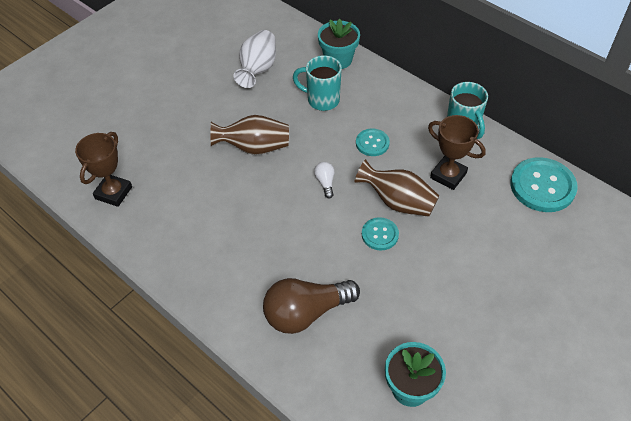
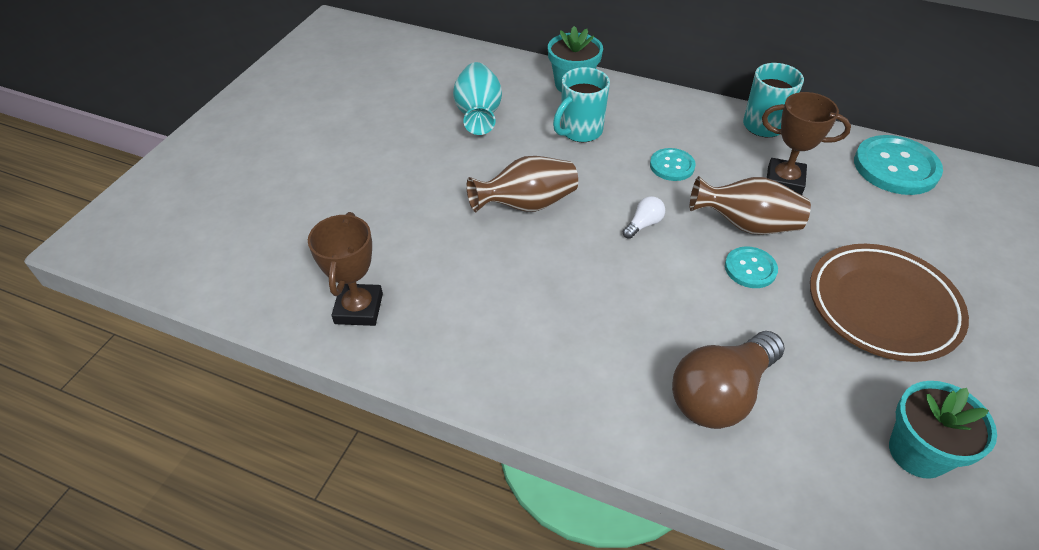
camera: 20 degrees left, 5 degrees down
white vase [233,30,276,88] -> turquoise vase [453,62,502,135]
turquoise mug [293,55,342,111] -> turquoise mug turned 45 degrees counterclockwise [553,67,610,142]
white light bulb [314,162,335,199] -> white light bulb turned 75 degrees clockwise [623,196,665,239]
none -> brown plate [810,244,969,362]

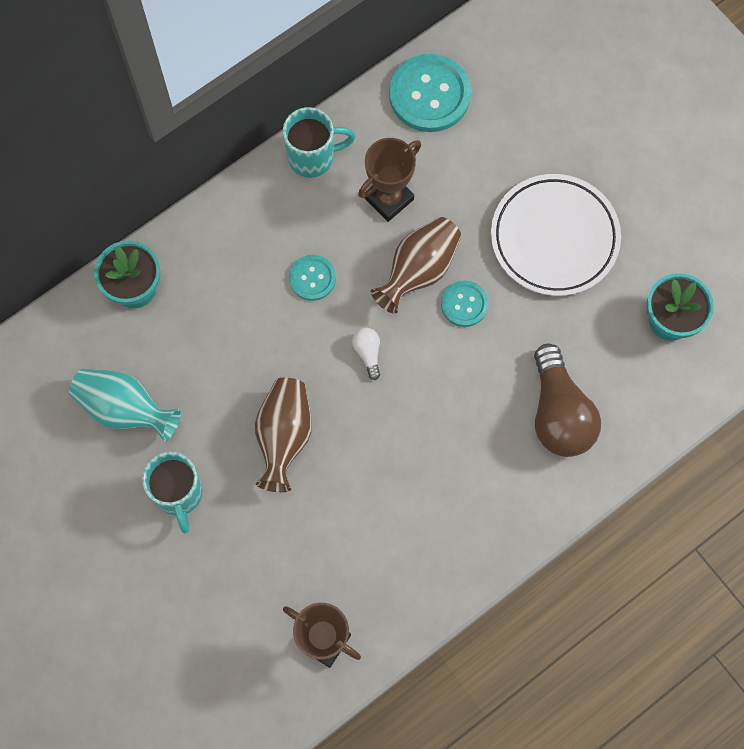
camera: 60 degrees left, 25 degrees up
turquoise mug [553,67,610,142] -> turquoise mug moved to [142,452,203,533]
brown plate [810,244,969,362] -> white plate [491,174,621,296]

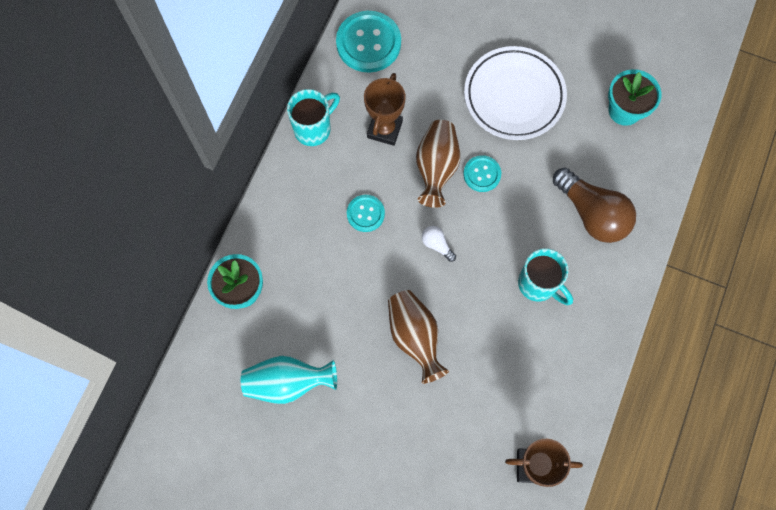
camera: 30 degrees left, 0 degrees up
turquoise mug [142,452,203,533] -> turquoise mug moved to [518,248,573,305]

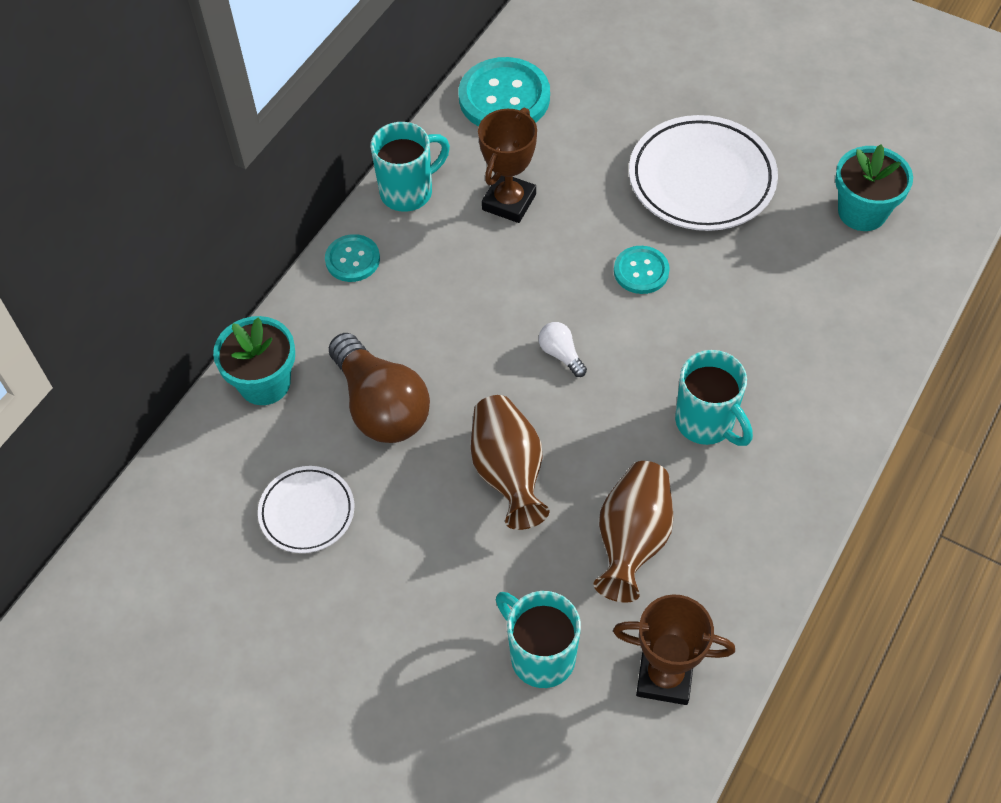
camera: 10 degrees right, 15 degrees down
turquoise vase [241,356,337,404] -> white plate [258,466,354,553]
turquoise button [347,195,385,232] -> turquoise button moved to [325,234,380,282]
brown vase [416,120,460,208] -> brown vase moved to [593,461,674,603]
brown light bulb [553,168,636,243] -> brown light bulb moved to [329,333,430,443]
none -> turquoise mug [496,591,581,688]

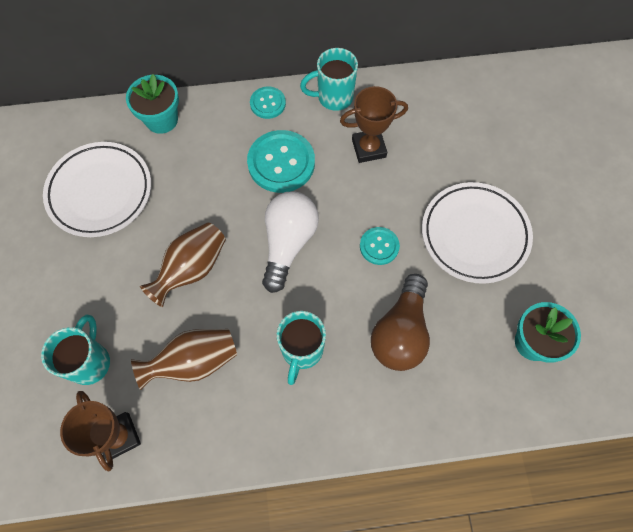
camera: 50 degrees right, 10 degrees up
white plate [258,466,354,553] -> white plate [43,142,151,237], size x1.77
brown light bulb [329,333,430,443] -> brown light bulb moved to [371,274,430,371]
turquoise mug [370,122,450,212] -> turquoise mug turned 150 degrees clockwise [300,48,358,111]
turquoise button [459,57,550,126] -> turquoise button moved to [247,130,315,193]
white light bulb [539,322,587,377] -> white light bulb [262,191,319,293], size x2.28

